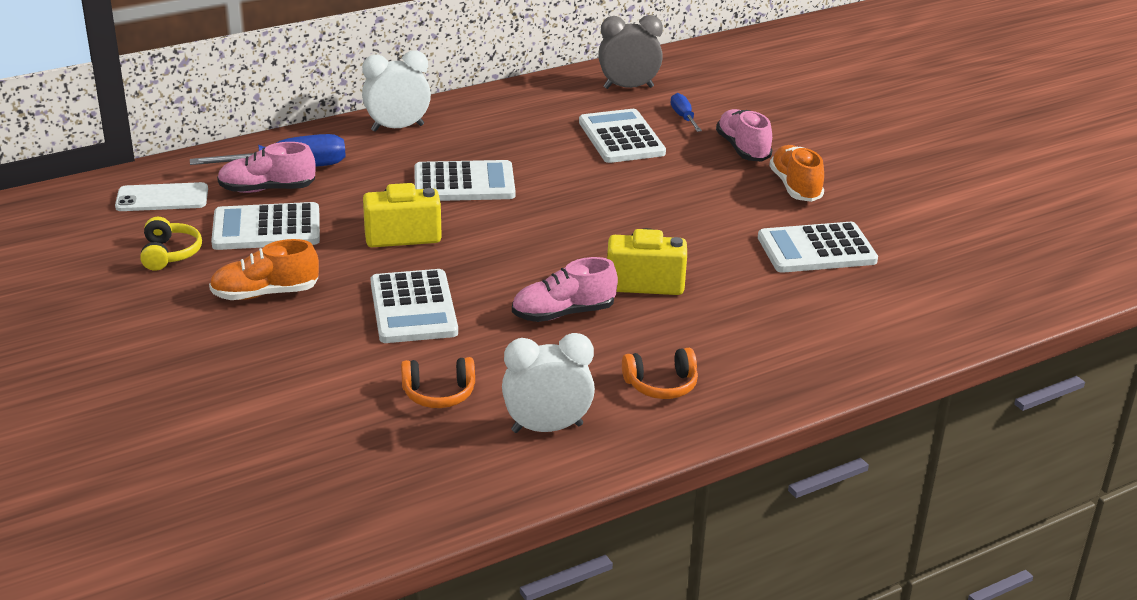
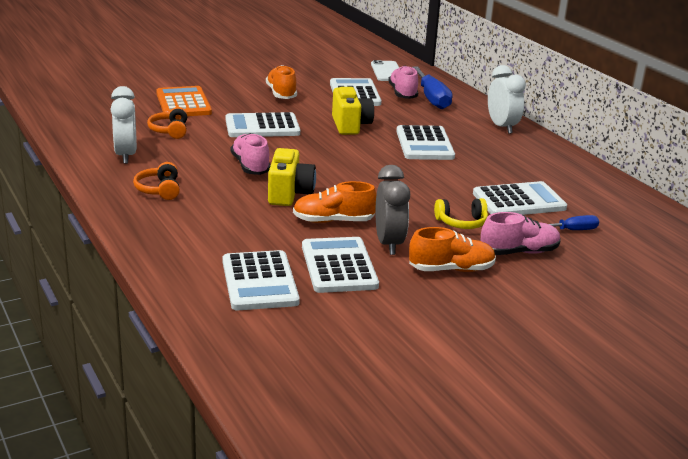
camera: 90 degrees right, 5 degrees down
yellow headphones [140,217,202,271] -> yellow headphones moved to [434,198,488,229]
grey clock [598,15,663,89] -> grey clock moved to [376,165,410,255]
none -> orange calculator [156,86,212,116]
none -> white calculator [223,250,300,310]
none -> orange shoe [293,181,377,223]

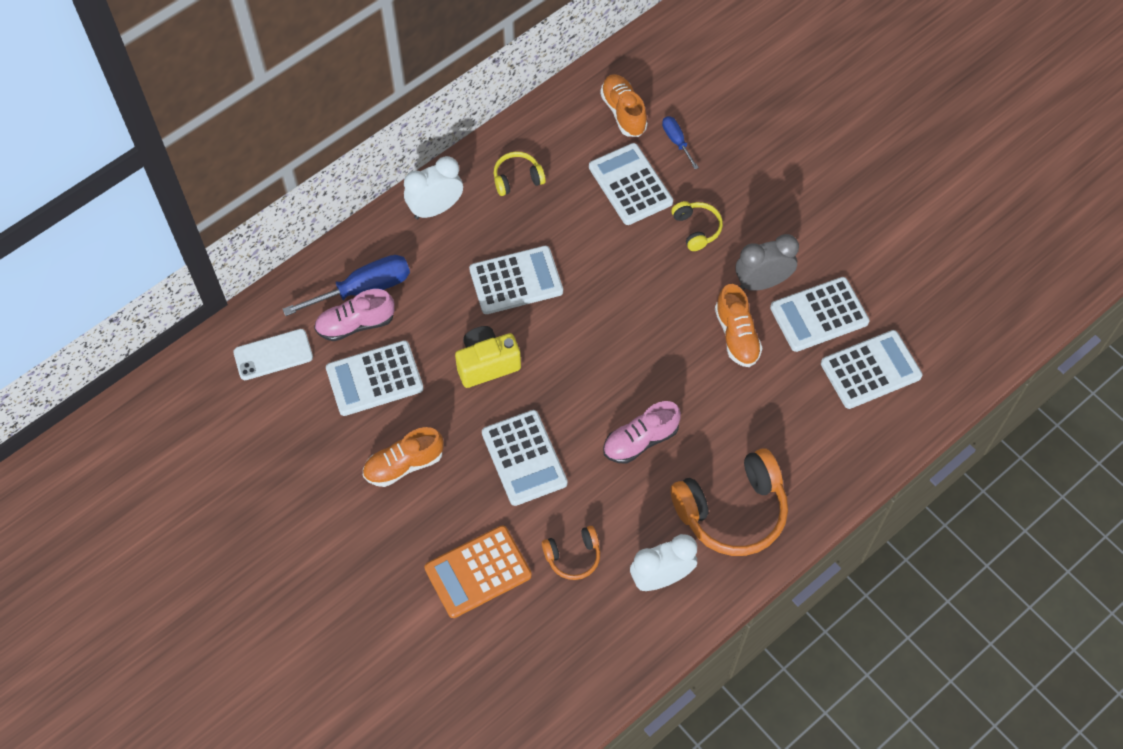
camera: 100 degrees left, 35 degrees up
orange headphones [133,162,180,200] -> orange headphones [670,448,788,556], size x1.97
yellow camera [268,148,316,206] -> none
orange shoe [409,227,496,272] -> orange shoe moved to [600,74,648,137]
pink shoe [481,212,561,255] -> none
none -> yellow headphones [494,151,546,196]

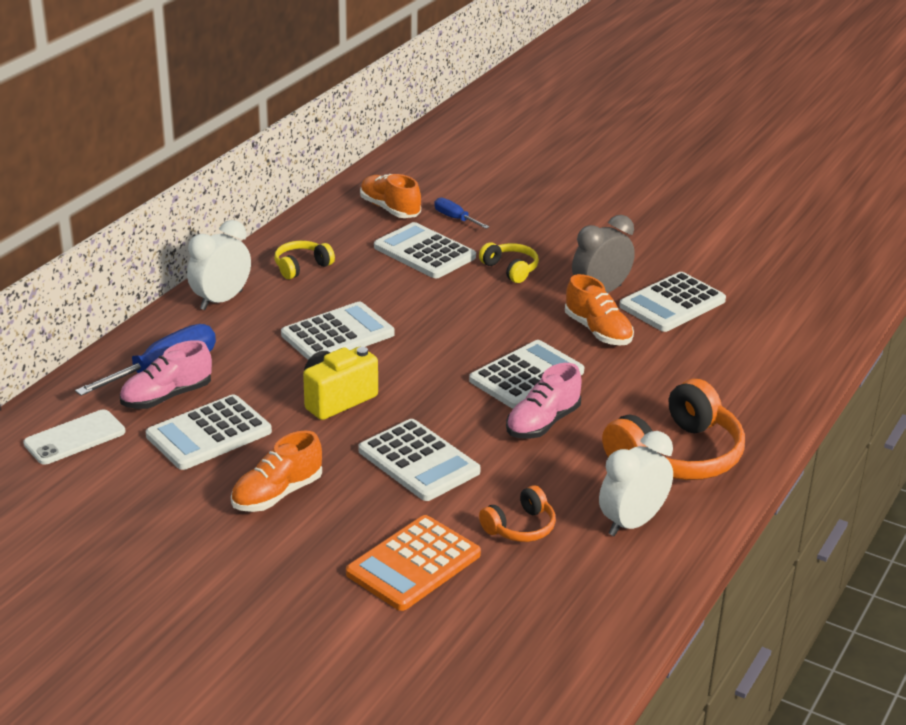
camera: 20 degrees left, 30 degrees down
white calculator [821,330,923,409] -> white calculator moved to [469,340,584,409]

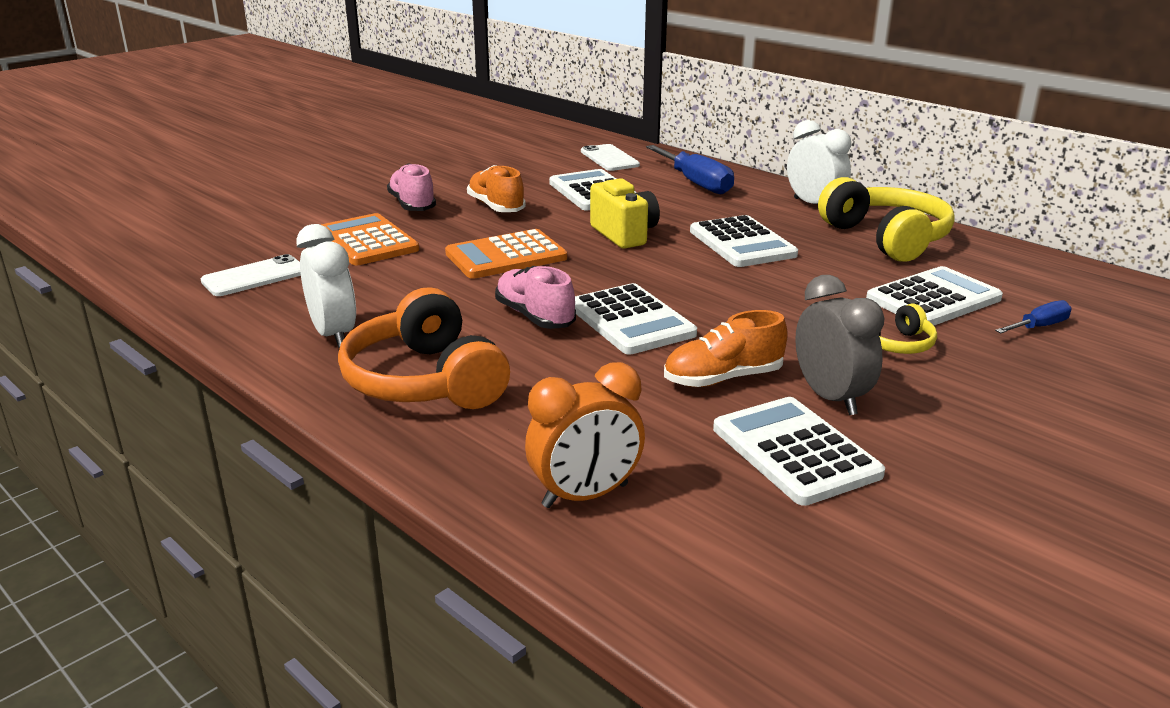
camera: 105 degrees right, 5 degrees down
pink shoe [120,340,212,409] -> pink shoe moved to [387,163,436,211]
yellow headphones [274,241,335,279] -> yellow headphones [818,177,955,262], size x1.97
white calculator [358,419,481,501] -> orange calculator [445,229,567,279]
orange shoe [360,174,421,218] -> none
orange headphones [479,485,556,542] -> none
none -> white phone [201,254,301,296]
none -> orange clock [525,362,645,508]

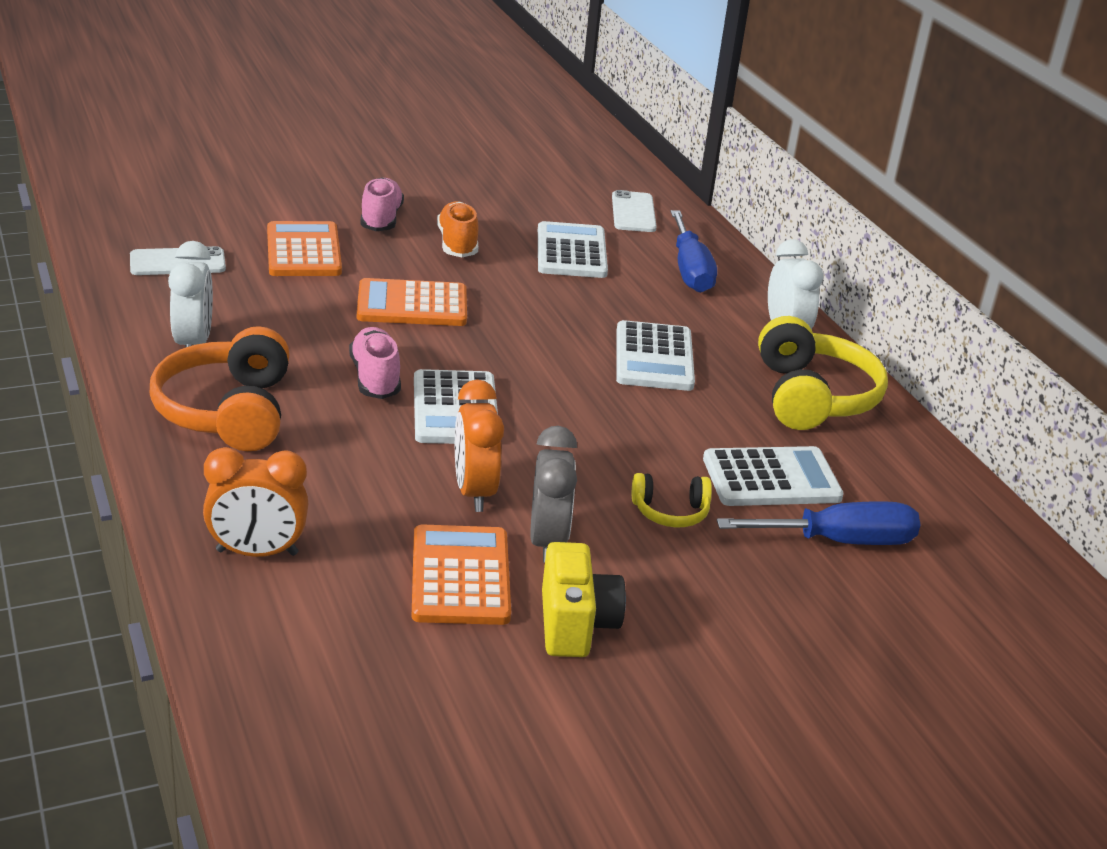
camera: 20 degrees right, 5 degrees up
yellow camera [590,178,660,249] -> yellow camera moved to [542,542,626,657]
orange shoe [664,310,788,387] -> orange clock [455,379,504,512]
white calculator [713,397,885,506] -> orange calculator [412,524,511,625]
blue screwdriver [995,300,1071,333] -> blue screwdriver [717,501,920,545], size x1.88

